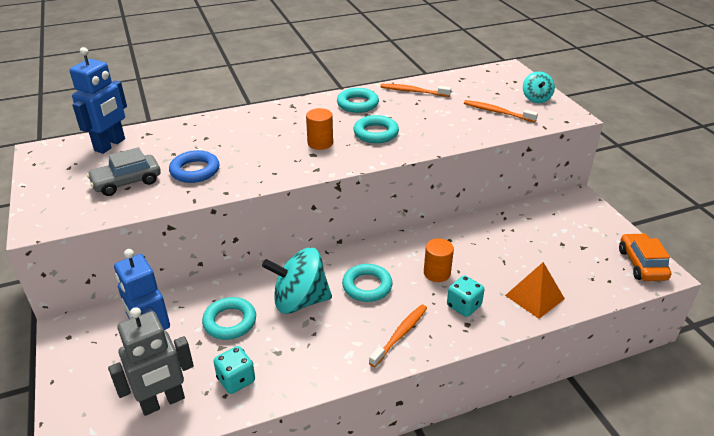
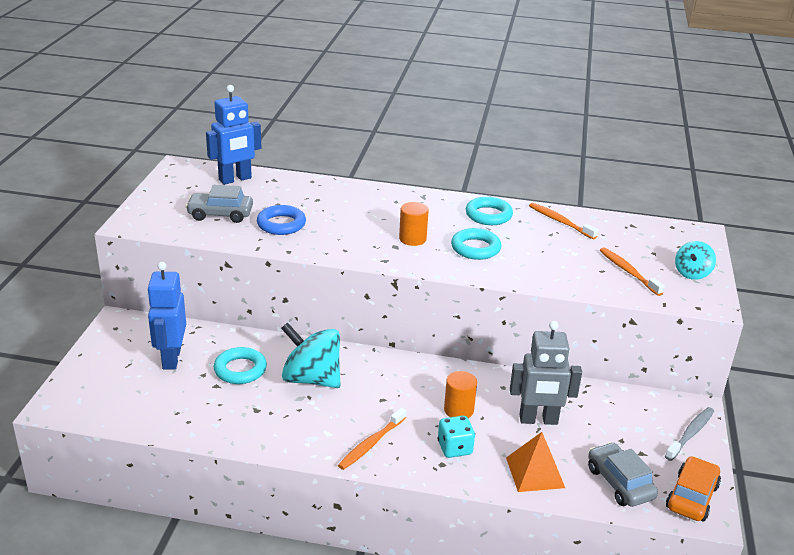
camera: 30 degrees right, 5 degrees down
grey robot [108,307,194,416] -> grey robot moved to [510,321,582,425]
turquoise dice [213,346,255,394] -> none
turquoise ring [342,264,393,302] -> none
orange toothbrush [369,304,427,367] -> orange toothbrush turned 150 degrees clockwise [338,407,406,470]
none -> grey car [588,442,658,507]
none -> grey toothbrush [665,407,714,461]

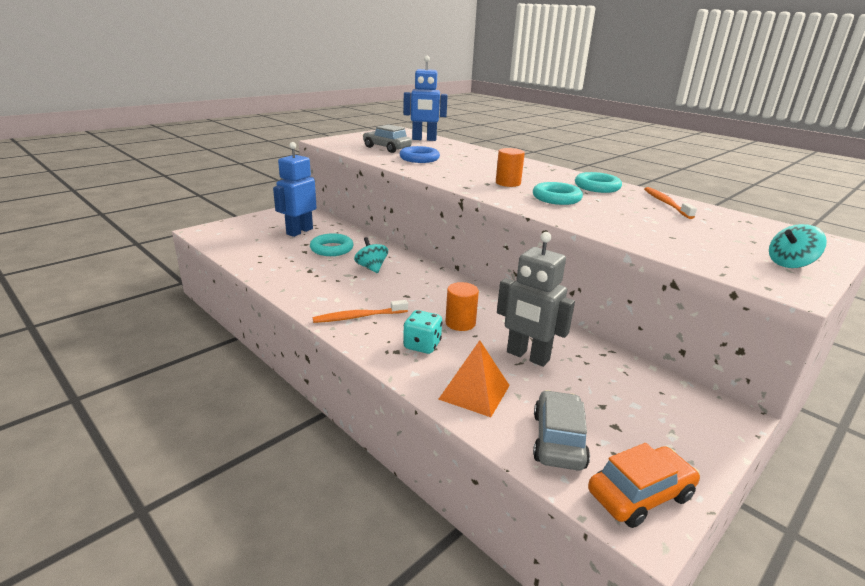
camera: 35 degrees right, 5 degrees down
turquoise spinning top [281,322,341,388] -> turquoise spinning top [354,237,388,273], size x0.55
orange toothbrush [600,247,665,296] -> none
grey toothbrush [665,407,714,461] -> none

